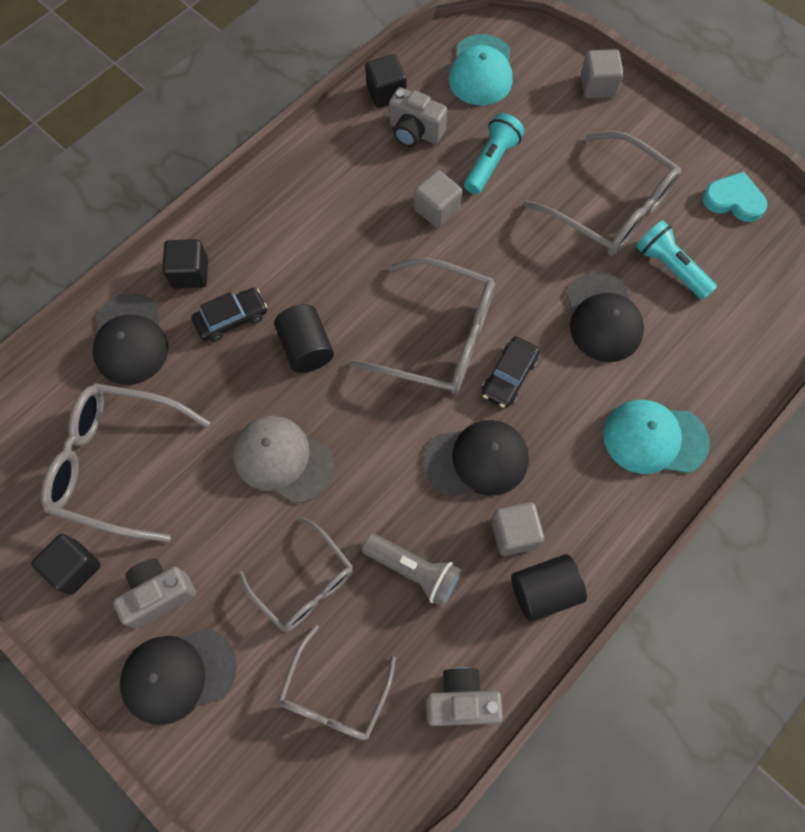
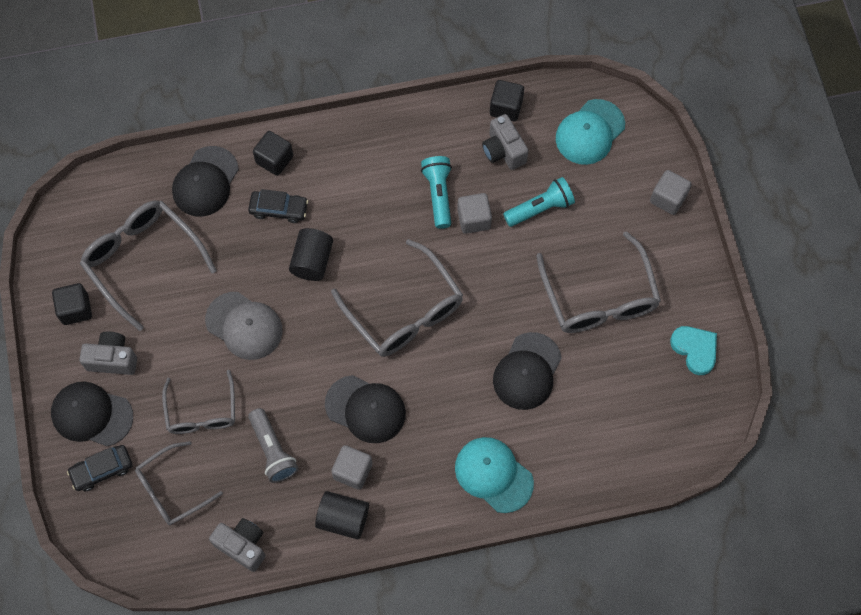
camera: 35 degrees right, 0 degrees up
grey cap [233,416,334,503] -> grey cap turned 150 degrees clockwise [205,292,282,360]
black car [481,336,540,408] -> black car moved to [67,445,133,492]
turquoise flashlight [636,220,717,300] -> turquoise flashlight moved to [421,156,452,229]

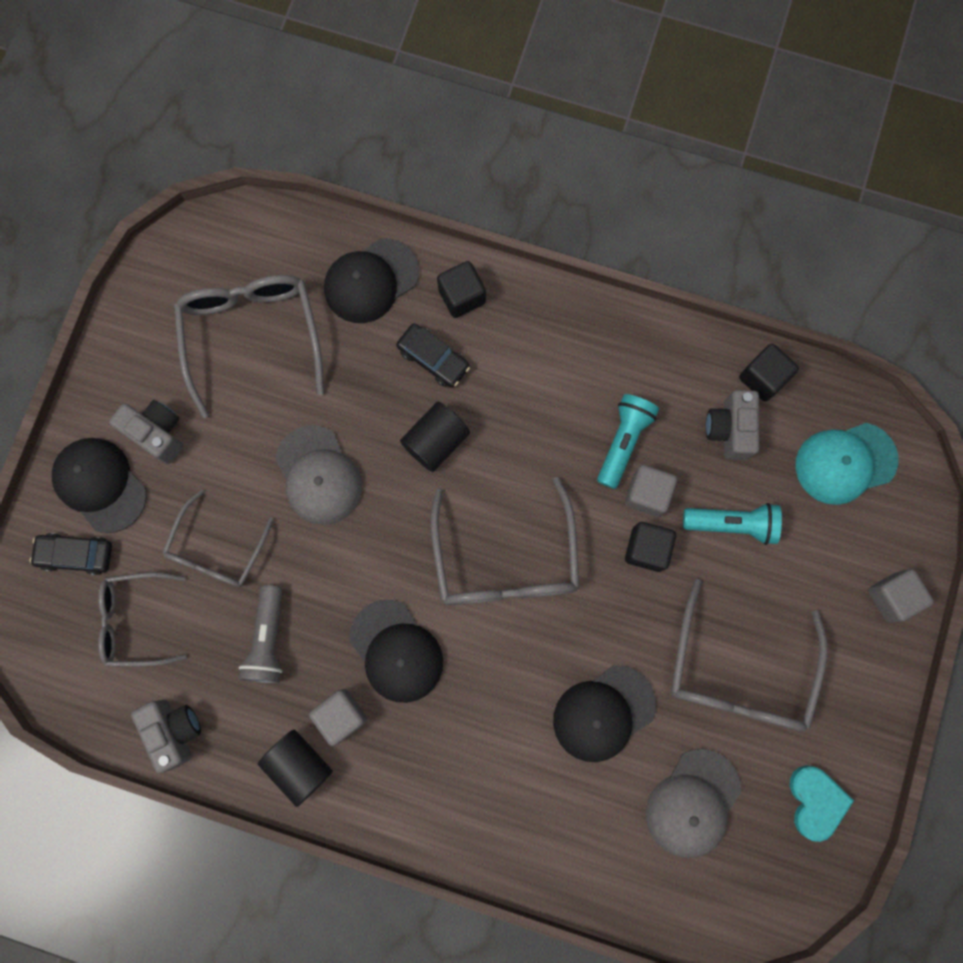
camera: 30 degrees right, 10 degrees up
black cube [52,283,92,325] -> black cube moved to [625,522,676,572]
turquoise cap [455,437,534,513] -> none
none -> grey cap [646,749,741,858]

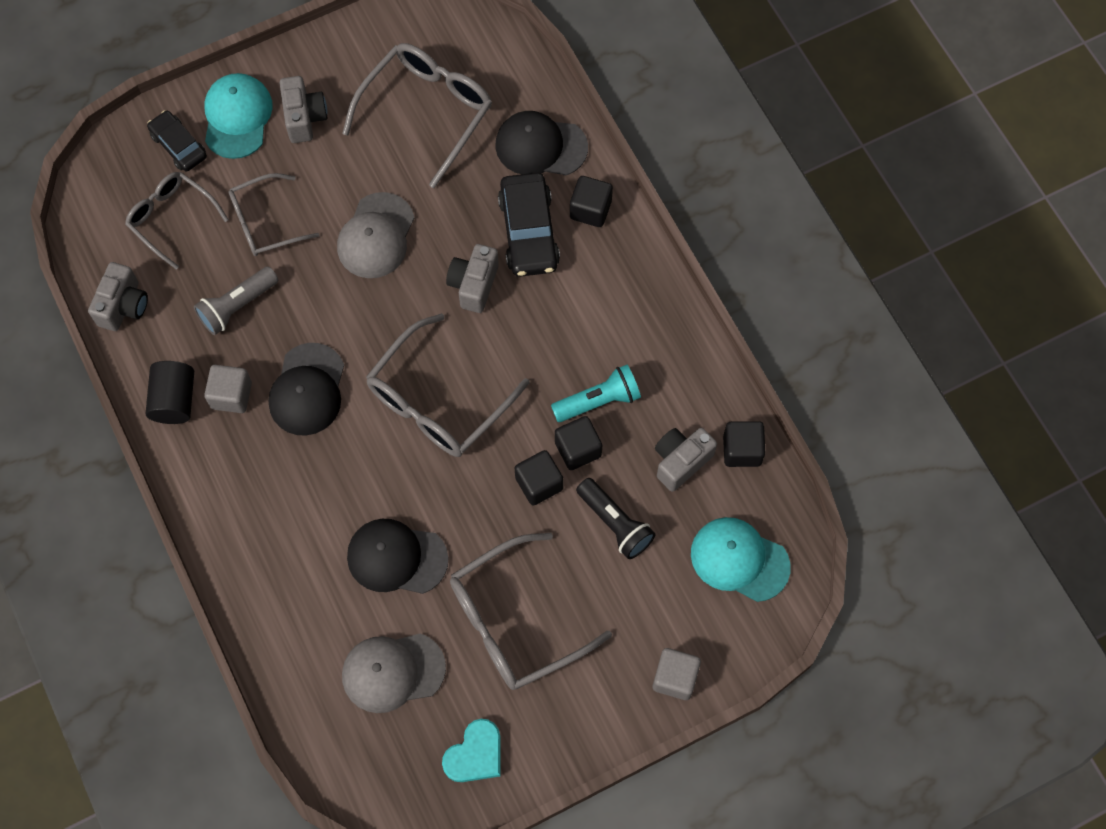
camera: 45 degrees right, 10 degrees down
black cap [52,438,147,533] -> turquoise cap [204,73,273,159]
black car [396,323,470,388] -> black car [498,173,560,277], size x1.57
black cylinder [400,402,470,472] -> grey camera [446,244,499,313]
grey cube [625,465,677,517] -> black cube [555,416,602,470]
turquoise flashlight [683,503,782,545] -> black flashlight [576,478,656,559]

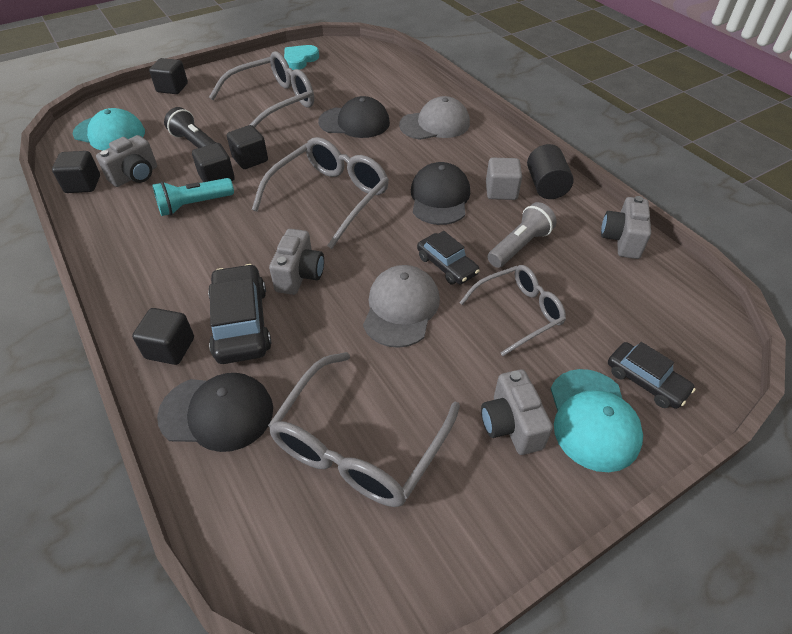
camera: 175 degrees right, 20 degrees down
grey glasses [125,172,229,270] -> none
grey cap [342,633,446,713] -> grey cap moved to [399,96,470,140]
grey cube [653,648,701,700] -> black cube [149,58,188,94]
none -> black car [417,231,480,285]

